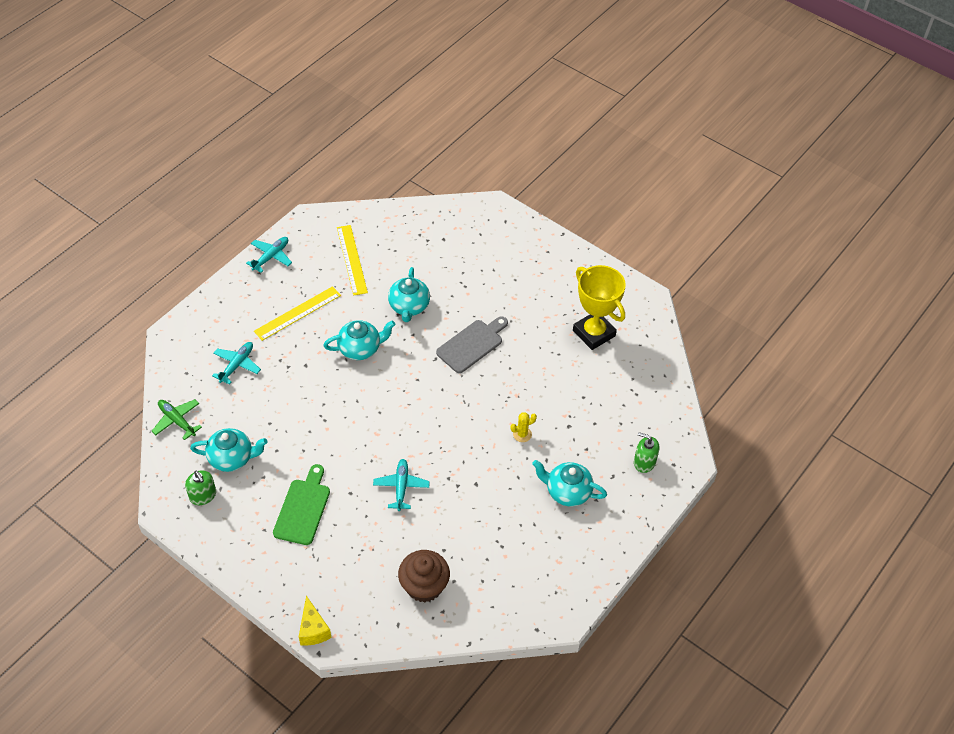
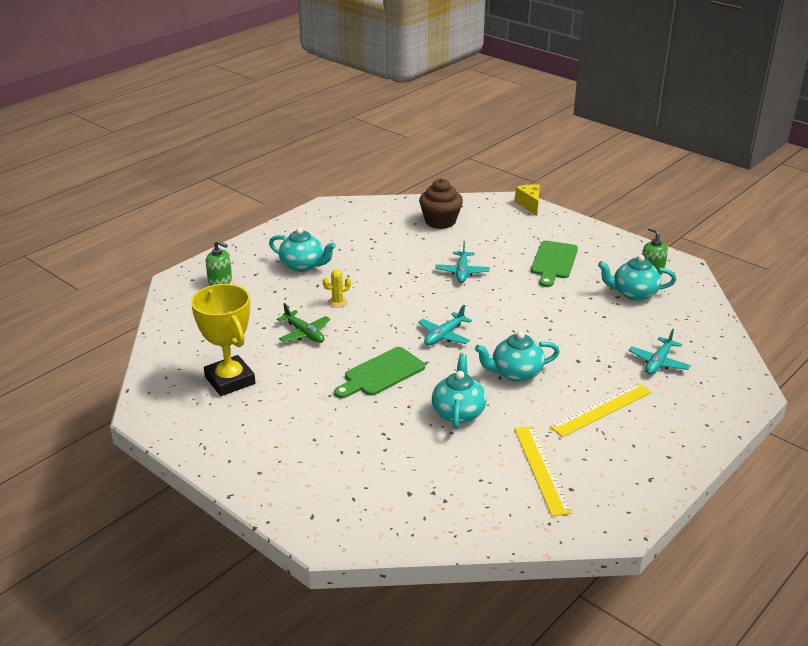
camera: 175 degrees left, 20 degrees down
green plane [152,399,202,440] -> green plane moved to [277,303,331,343]
turquoise plane [246,237,292,273] -> turquoise plane moved to [418,305,472,346]
grey cutting board [436,316,508,373] -> green cutting board [334,347,425,398]

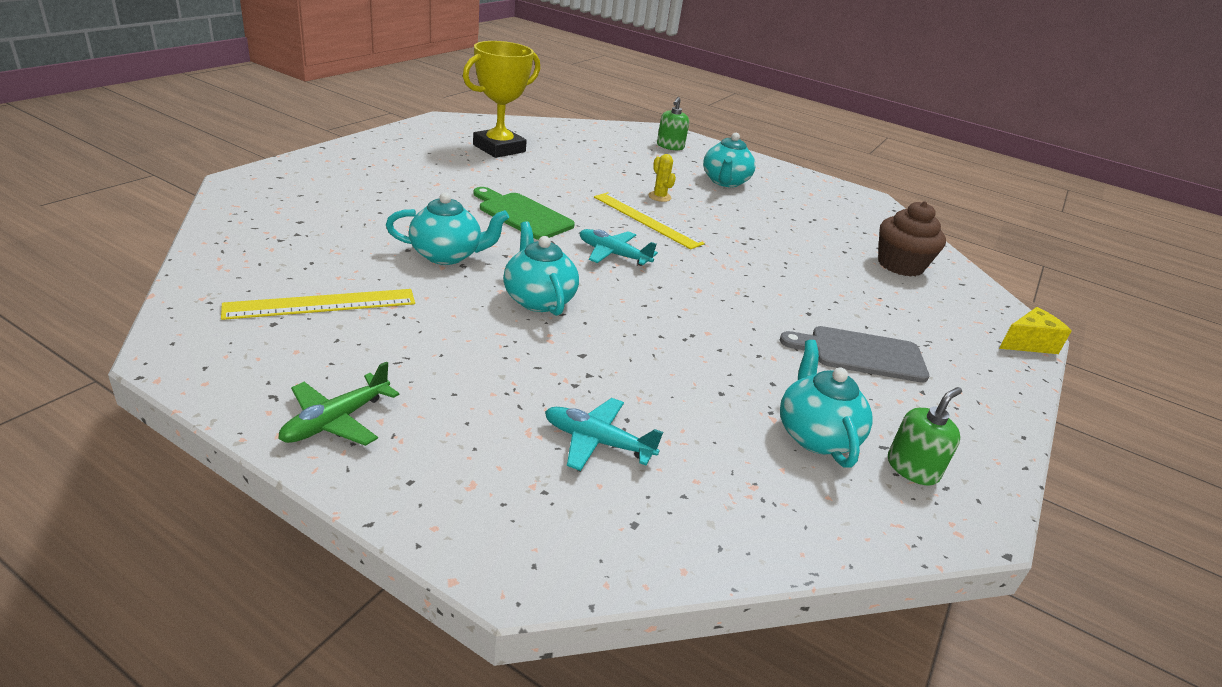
camera: 75 degrees right, 0 degrees up
green plane [277,303,331,343] -> green plane moved to [278,361,400,446]
turquoise plane [435,241,490,283] -> none
green cutting board [531,241,578,287] -> grey cutting board [780,326,929,383]
yellow ruler [550,383,651,437] -> yellow ruler moved to [594,192,705,249]

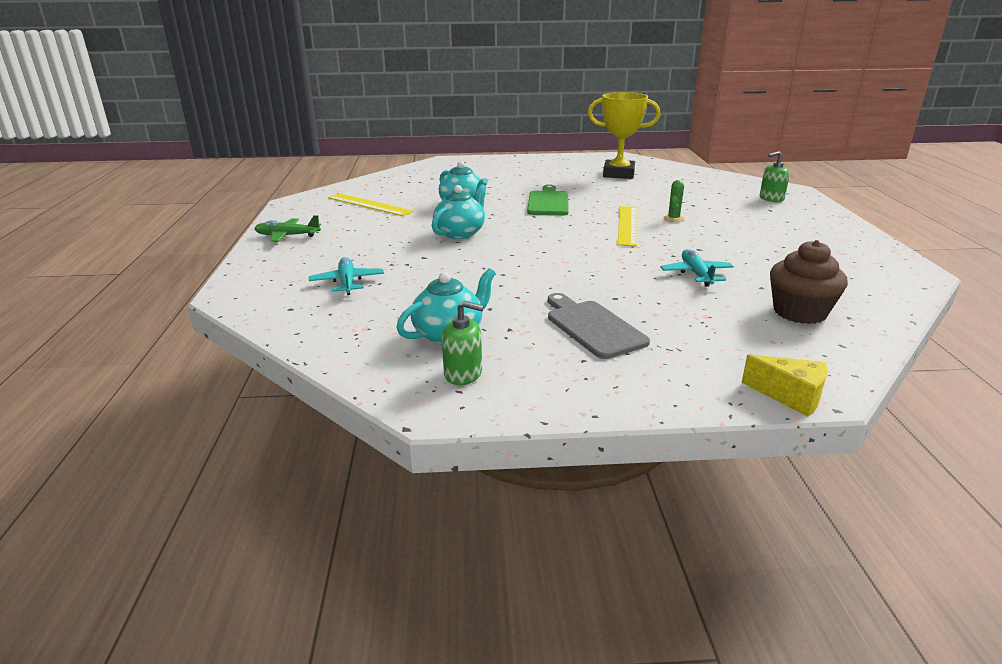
camera: 60 degrees right, 5 degrees down
turquoise plane [580,229,658,266] -> turquoise plane moved to [660,249,734,287]
yellow cactus [648,154,676,202] -> green cactus [663,180,684,222]
turquoise teapot [703,133,756,187] -> none

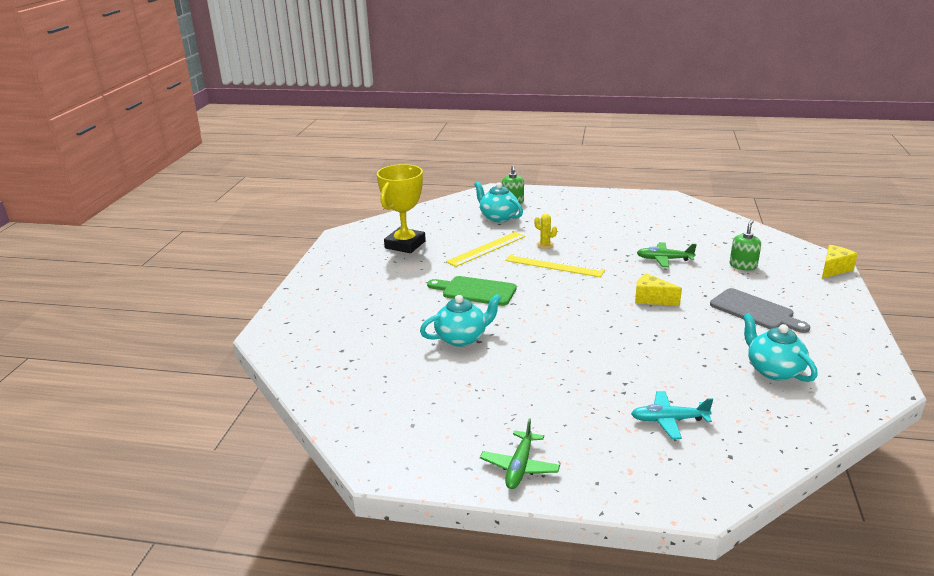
camera: 75 degrees left, 0 degrees up
yellow ruler [328,193,414,216] -> yellow ruler moved to [446,232,525,267]
turquoise teapot [432,184,486,239] -> turquoise teapot moved to [474,181,523,222]
green soap dispenser [442,301,484,385] -> green soap dispenser moved to [729,220,761,270]
grey cutting board [548,293,650,359] -> grey cutting board turned 120 degrees counterclockwise [710,288,810,333]
turquoise plane [660,249,734,287] -> green plane [637,242,697,267]
green cactus [663,180,684,222] -> yellow cactus [534,214,557,249]
brown cupcake [770,240,848,324] -> none
none -> yellow cheese [635,273,682,306]

